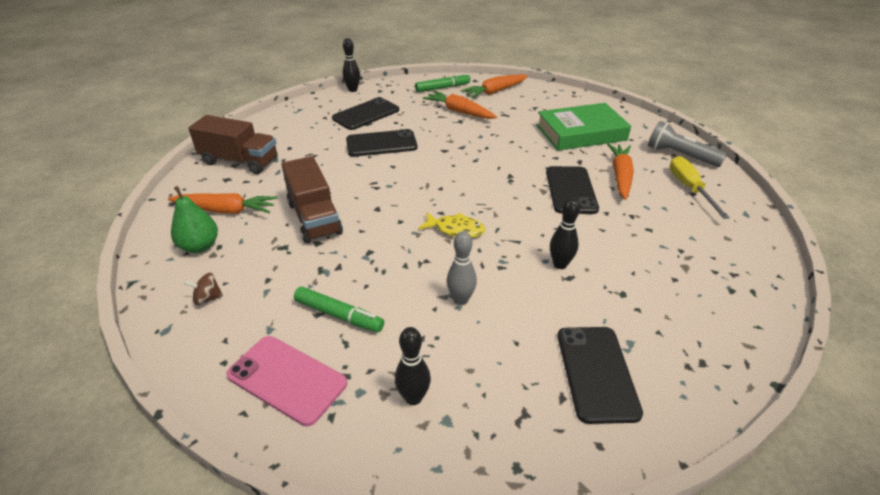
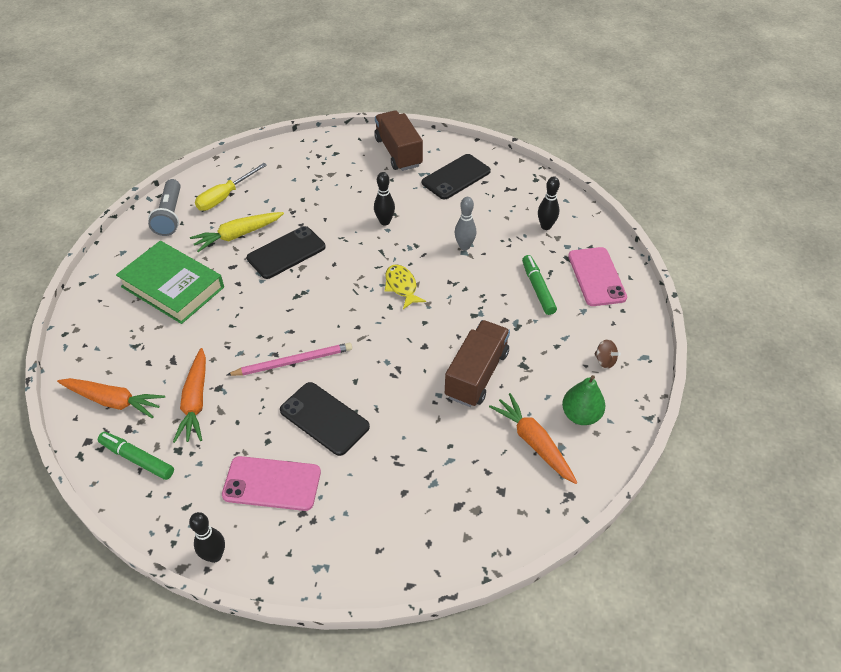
camera: 130 degrees left, 10 degrees up
brown truck [188,115,278,174] -> brown truck moved to [374,110,423,171]
black phone [332,97,399,130] -> pink phone [222,456,321,511]
orange carrot [607,143,634,200] -> yellow carrot [190,212,284,252]
none -> pink pencil [227,343,352,376]

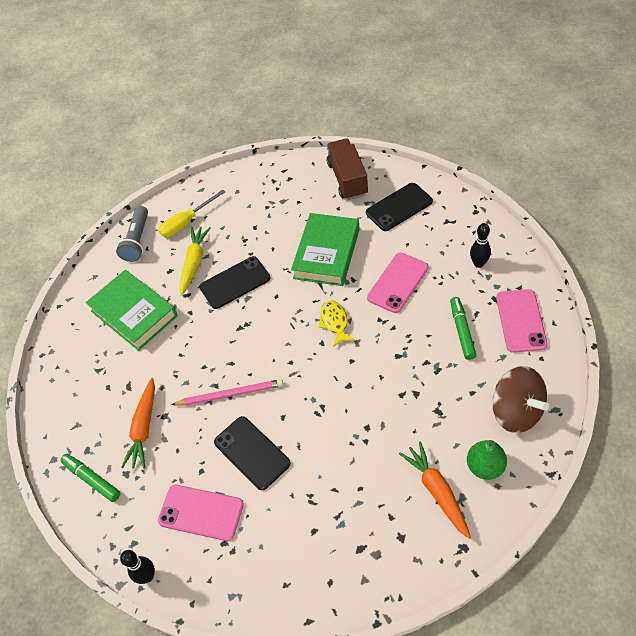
camera: 15 degrees right, 5 degrees up
orange carrot [57,378,165,419] -> none
yellow carrot [190,212,284,252] -> yellow carrot turned 120 degrees clockwise [179,227,211,296]
black bowling pin [374,172,395,226] -> green book [291,213,360,286]
brown truck [445,320,510,407] -> none
grey bowling pin [455,197,476,250] -> pink phone [367,253,429,313]
brown spinning top [595,339,621,369] -> brown spinning top [492,366,549,433], size x2.40

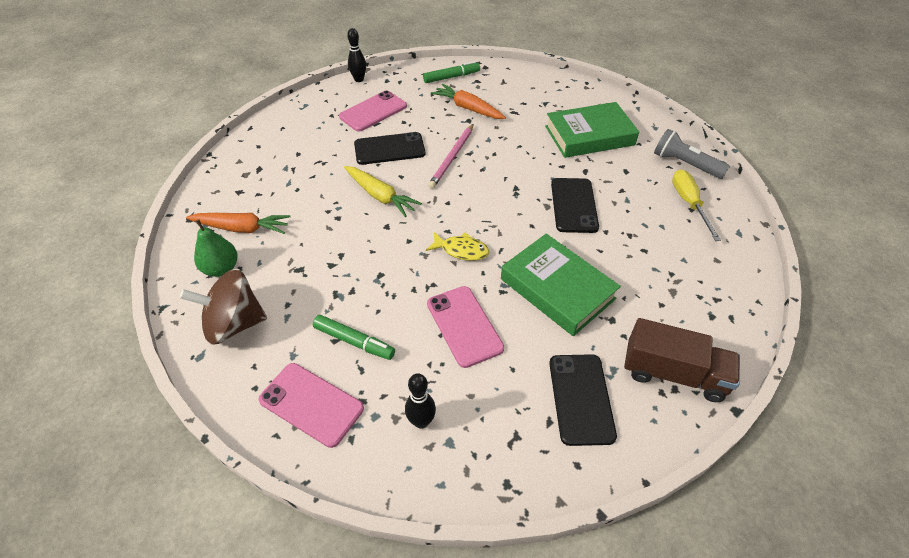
camera: 115 degrees right, 5 degrees down
yellow carrot [179,227,211,296] -> yellow carrot moved to [344,166,422,217]

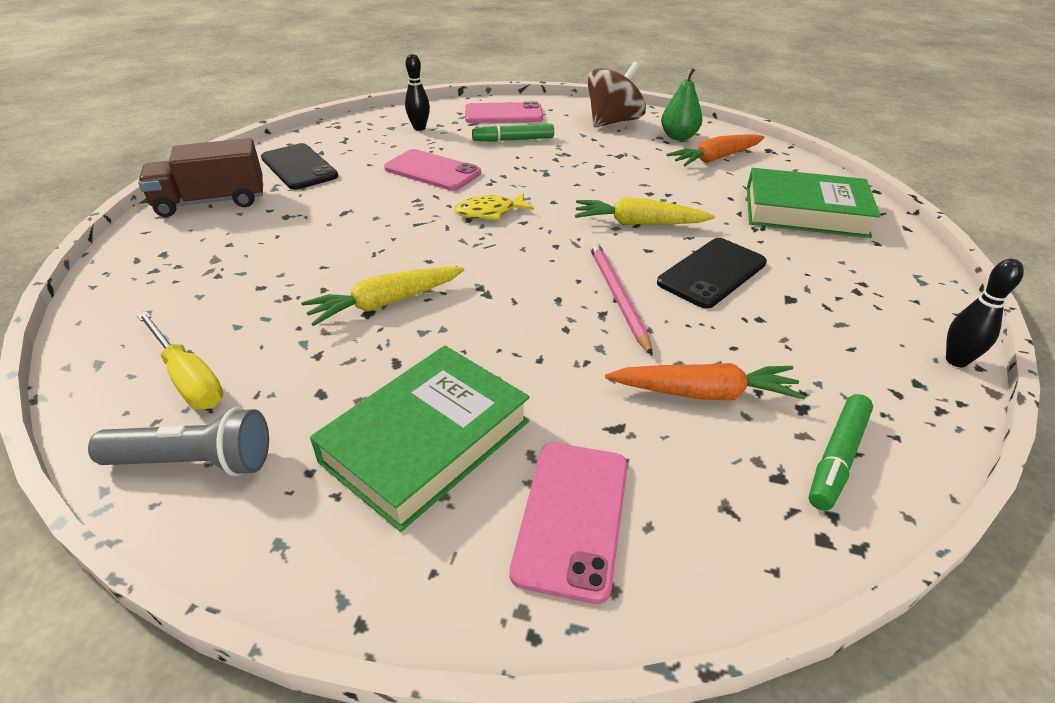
camera: 145 degrees right, 10 degrees down
pink phone [339,90,407,132] -> pink phone moved to [510,443,628,604]
green book [501,234,621,336] -> green book moved to [747,168,881,238]
black phone [551,178,599,233] -> yellow carrot [301,267,465,326]

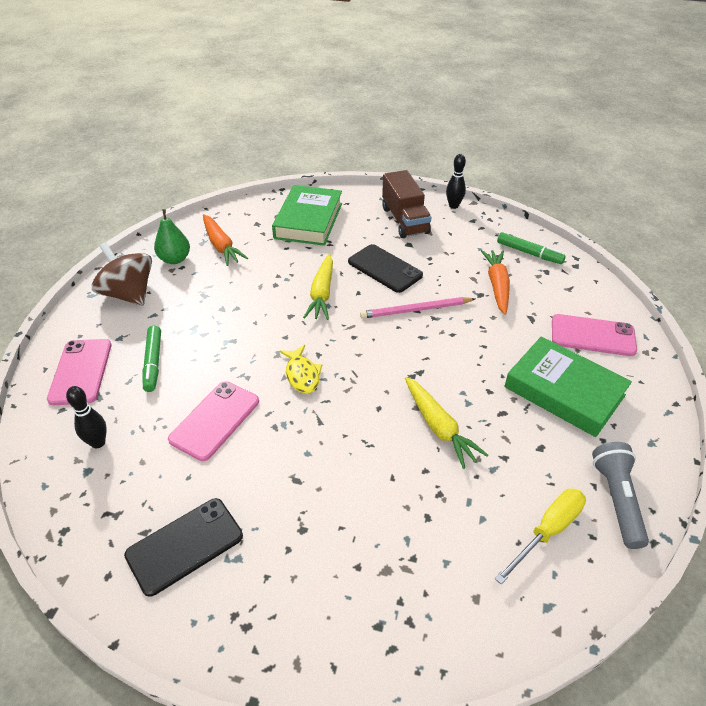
camera: 90 degrees left, 5 degrees up
brown truck [138,138,263,217] -> brown truck moved to [382,170,431,238]

